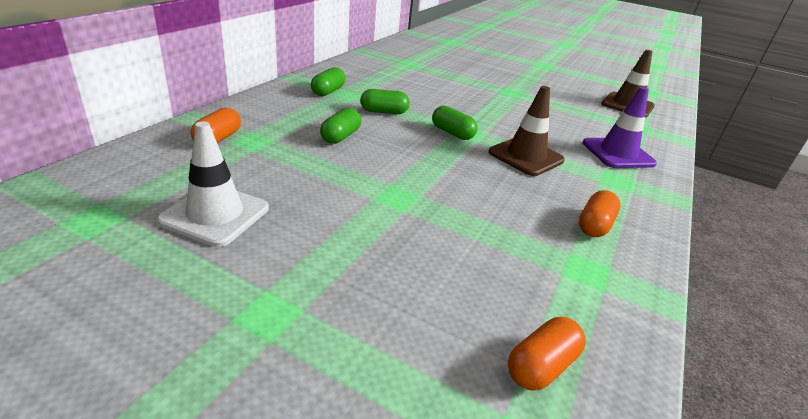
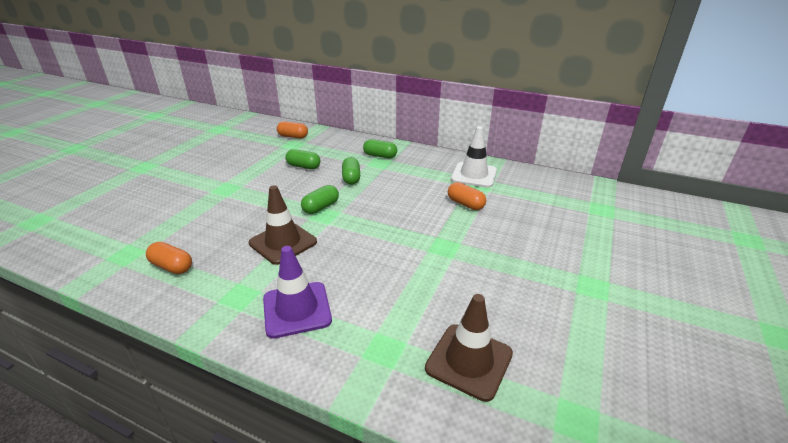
camera: 90 degrees right, 0 degrees up
white traffic cone [157,121,269,247] -> white traffic cone moved to [451,126,497,188]
orange capsule [508,317,586,391] -> orange capsule moved to [448,182,486,210]

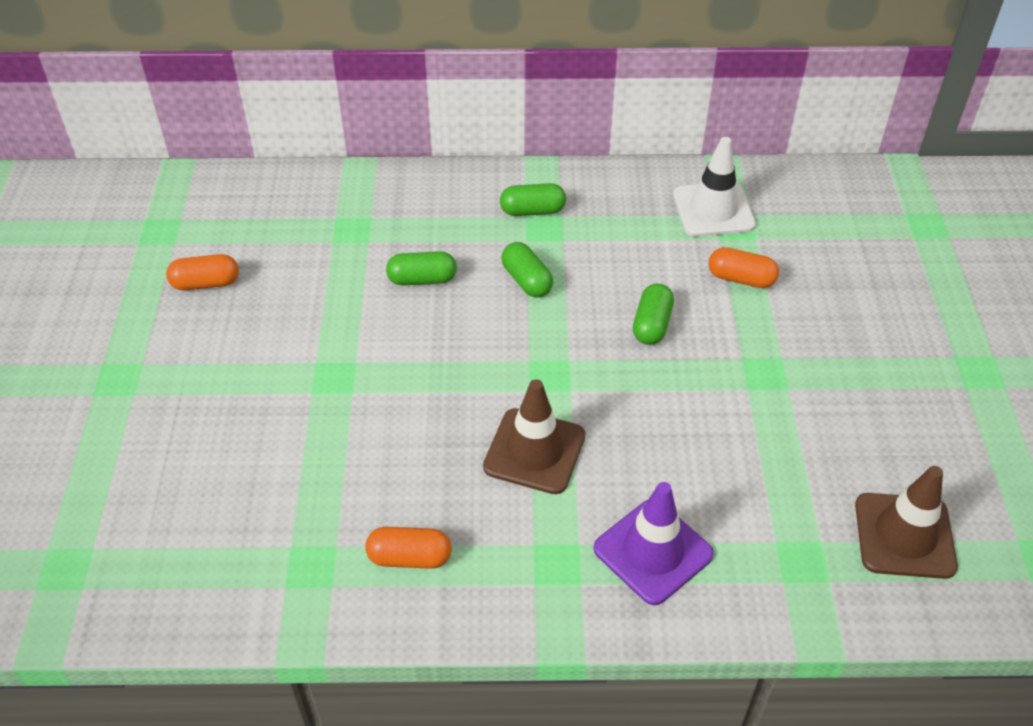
camera: 25 degrees left, 15 degrees up
orange capsule [277,121,308,139] -> orange capsule moved to [166,254,239,290]
green capsule [301,185,339,214] -> green capsule moved to [633,283,674,345]

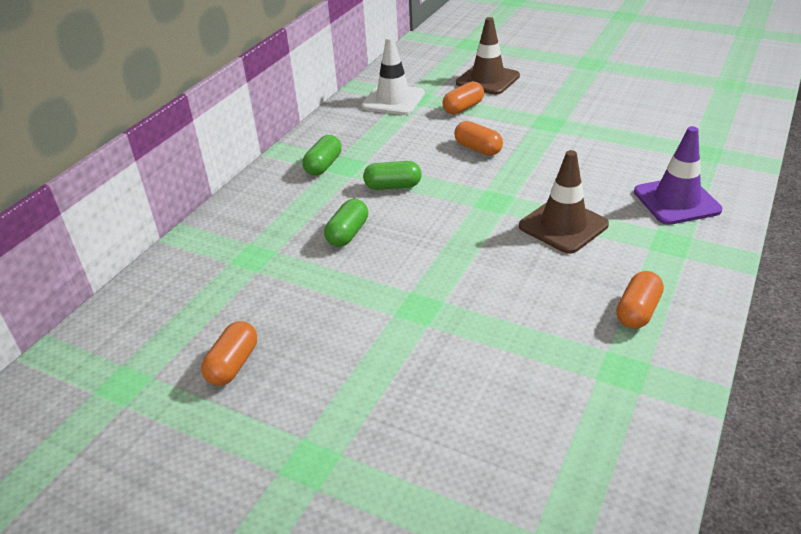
camera: 60 degrees left, 10 degrees down
green capsule [633,283,674,345] -> orange capsule [454,121,503,156]
brown traffic cone [855,466,958,579] -> brown traffic cone moved to [456,17,520,95]

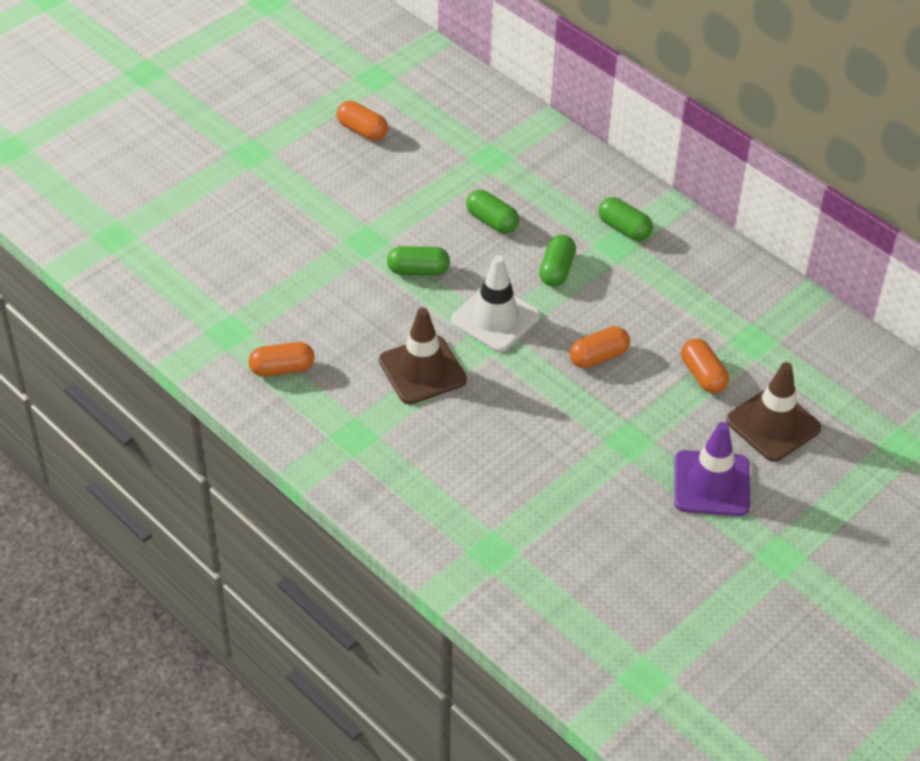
camera: 105 degrees right, 10 degrees up
white traffic cone [361,37,425,115] -> white traffic cone moved to [451,255,540,352]
orange capsule [616,271,664,329] -> orange capsule turned 60 degrees counterclockwise [248,342,314,377]
purple traffic cone [634,126,722,225] -> purple traffic cone moved to [674,422,750,516]
none -> green capsule [387,246,450,275]

